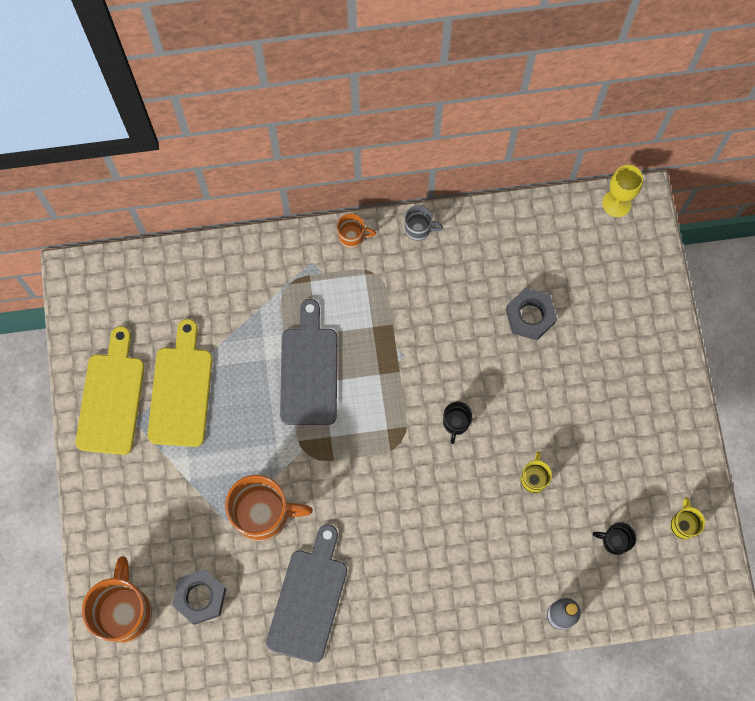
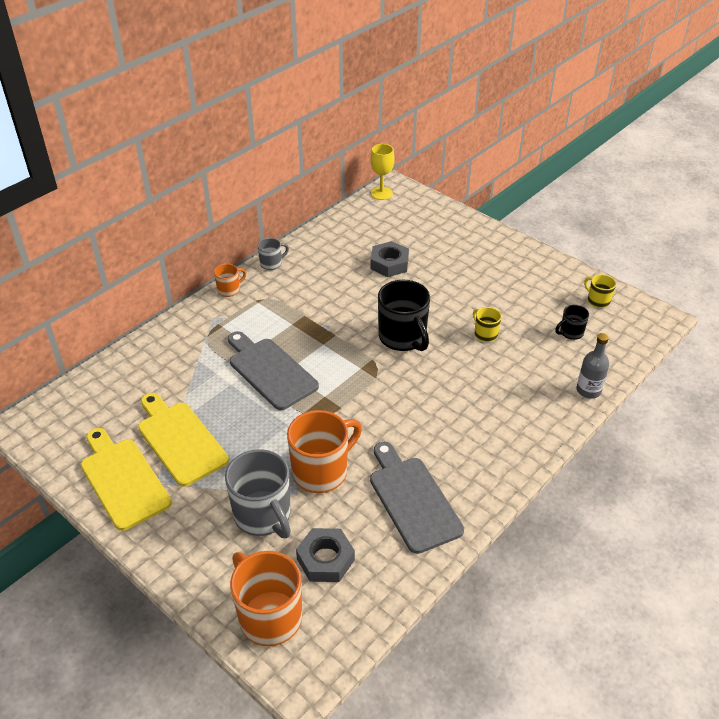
camera: 40 degrees left, 30 degrees down
black mug [443,401,473,444] -> black mug [378,280,430,351], size x2.01
none -> grey mug [225,449,291,538]

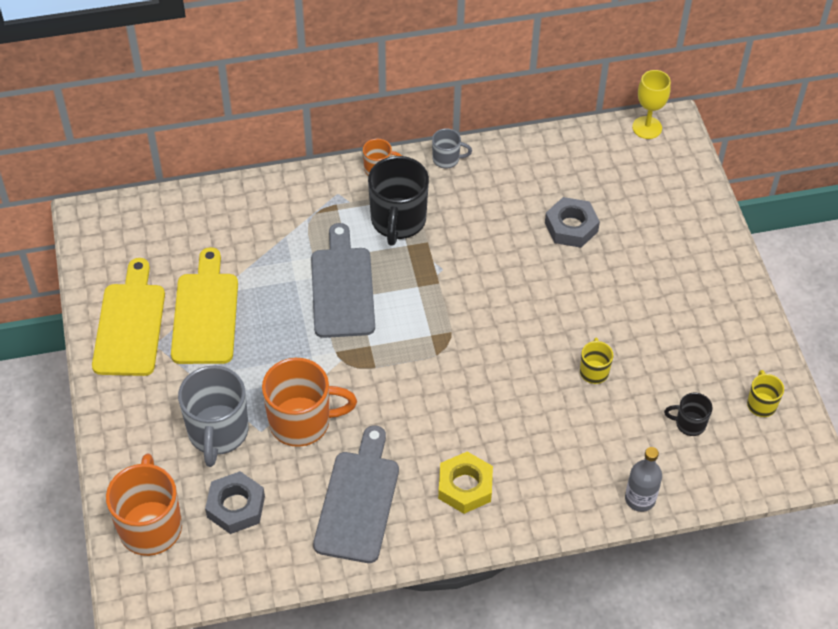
camera: 35 degrees right, 10 degrees up
black mug [378,280,430,351] -> black mug moved to [368,156,429,246]
none -> yellow nut [438,452,493,514]

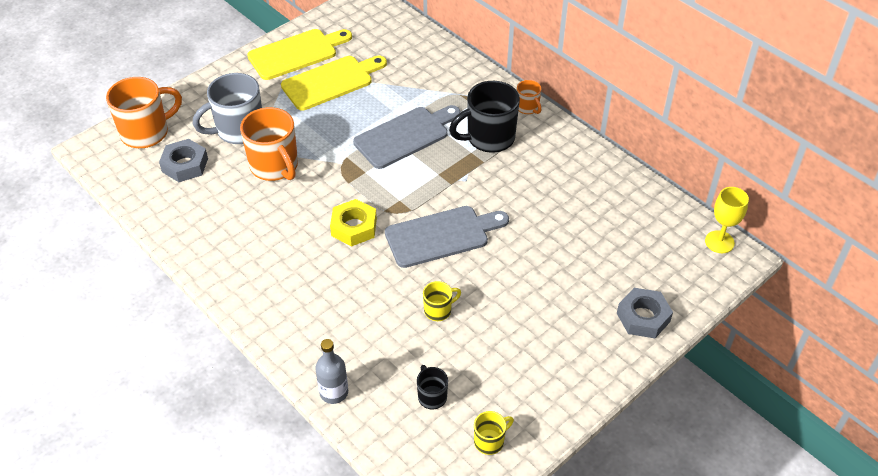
camera: 60 degrees right, 5 degrees down
grey cutting board [313,425,399,563] -> grey cutting board moved to [385,206,509,268]
grey mug [432,129,472,168] -> none
yellow nut [438,452,493,514] -> yellow nut moved to [330,199,377,246]
grey nut [545,197,600,248] -> grey nut moved to [617,288,673,338]

